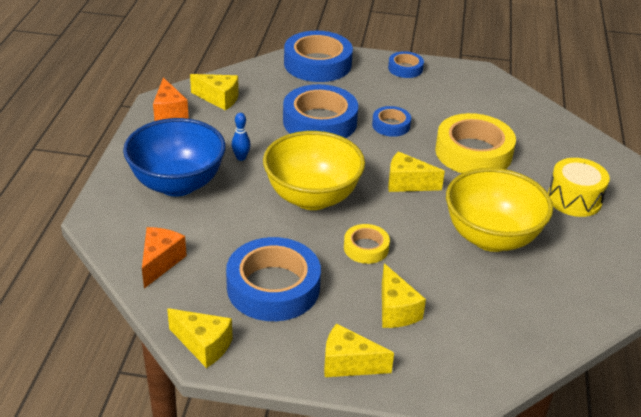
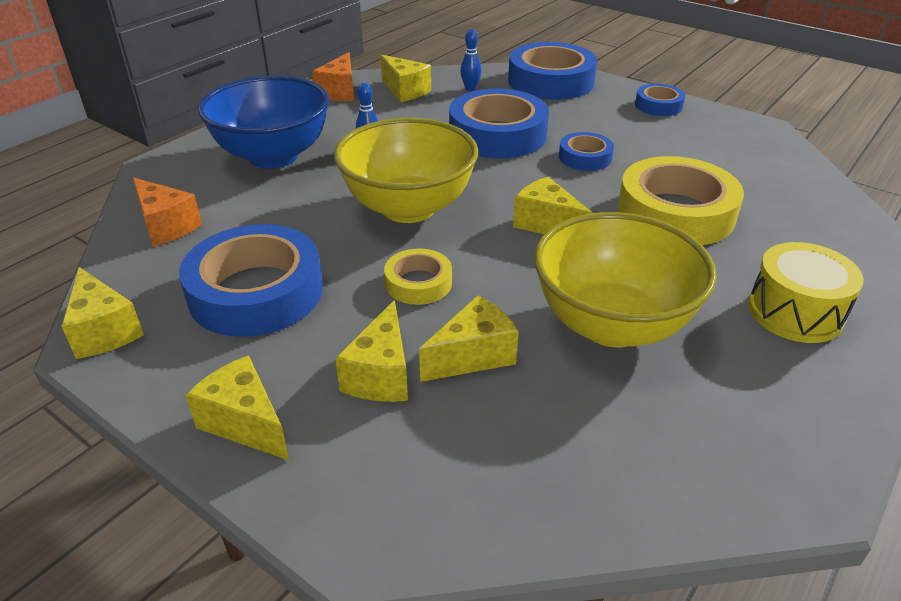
camera: 30 degrees right, 0 degrees up
orange cheese [142,227,187,288] -> orange cheese turned 90 degrees clockwise [133,177,202,247]
none -> yellow cheese [419,295,519,382]
none -> blue bowling pin [460,29,482,91]

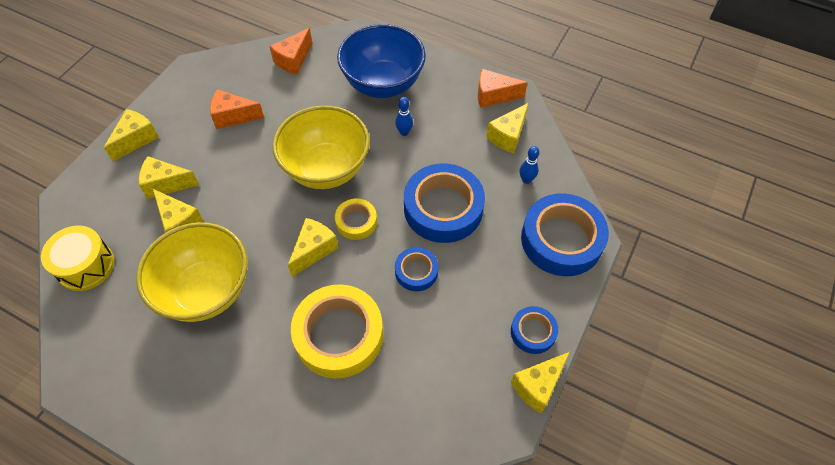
camera: 80 degrees right, 20 degrees up
yellow cheese [62,267,144,359] -> yellow cheese moved to [511,352,570,414]
blue tape [179,224,323,337] -> orange cheese [210,89,264,129]
yellow tape [384,249,452,305] -> yellow tape moved to [335,199,377,240]
yellow drum [748,242,864,343] -> yellow drum moved to [41,225,114,291]

